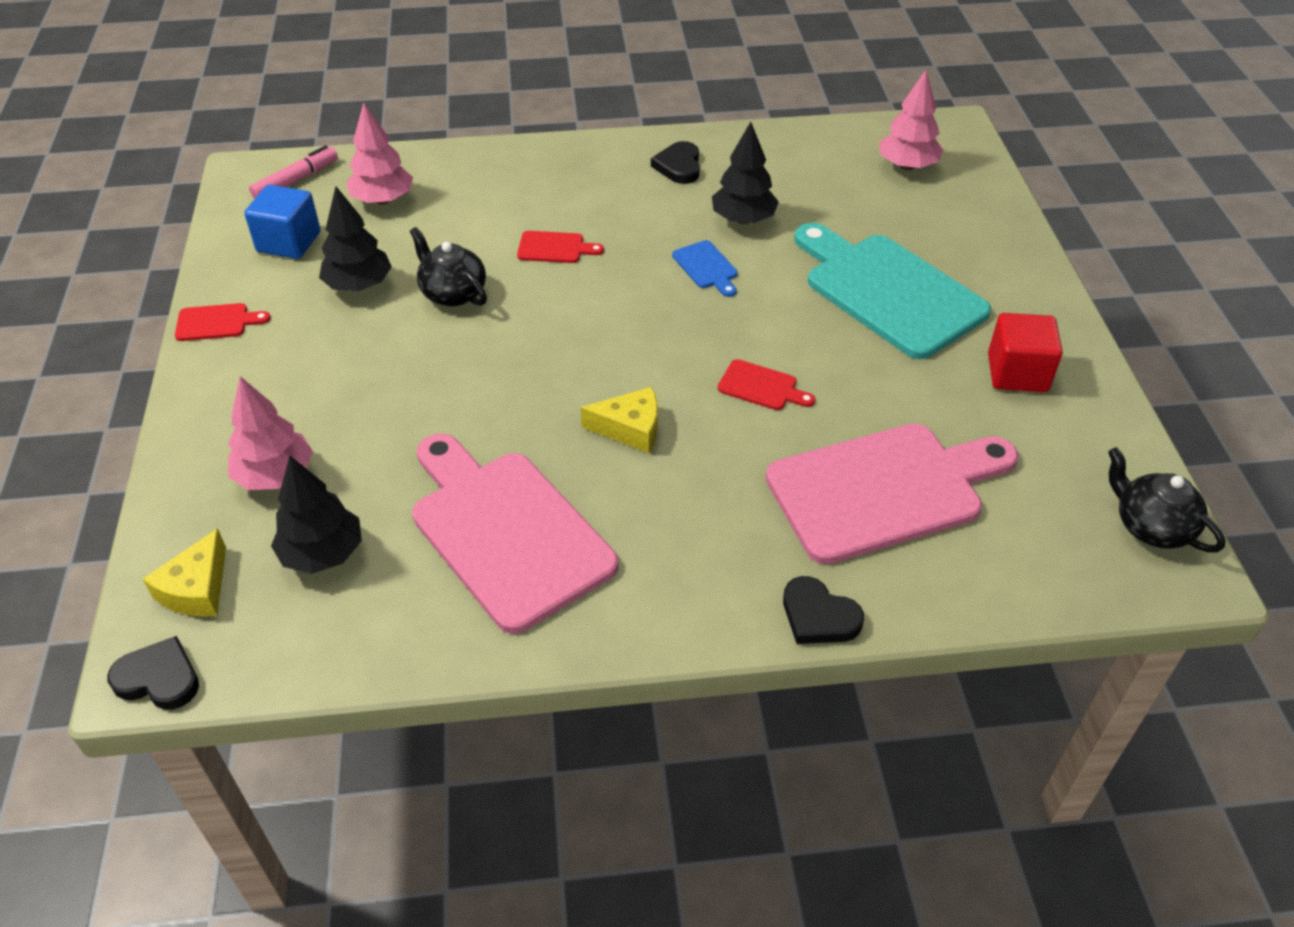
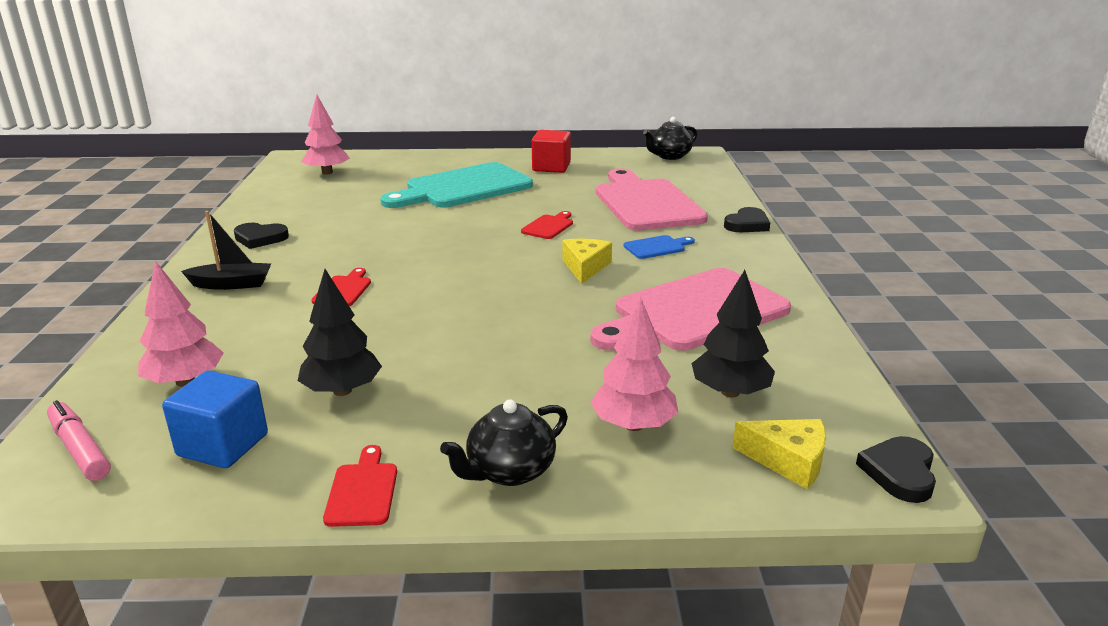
camera: 85 degrees left, 20 degrees down
black teapot [410,227,487,306] -> black teapot moved to [440,399,568,486]
blue cutting board [672,240,738,297] -> blue cutting board moved to [624,235,695,259]
black tree [712,122,779,224] -> none
none -> black boat [181,211,271,290]

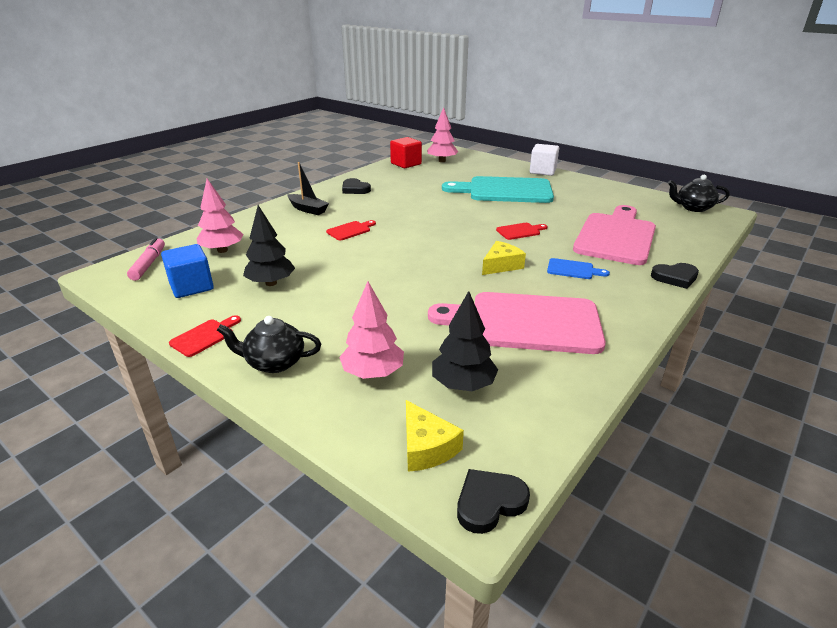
camera: 40 degrees right, 5 degrees up
red cube [532,130,571,173] -> red cube moved to [390,137,422,168]
none -> white cube [530,144,559,176]

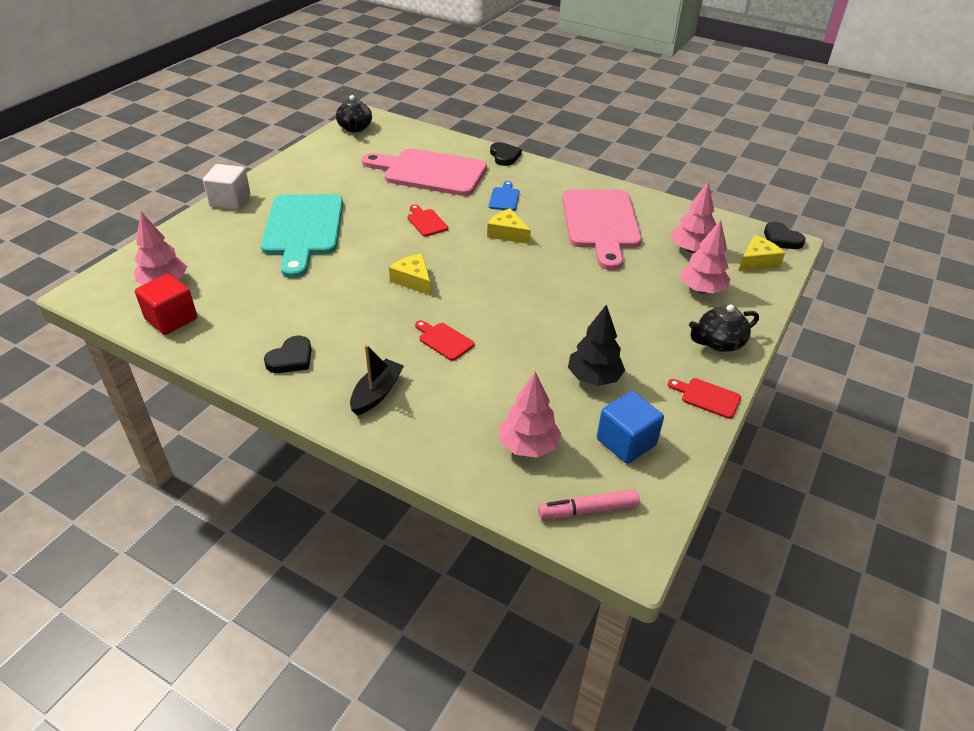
camera: 100 degrees left, 10 degrees up
black teapot [217,316,321,373] -> black teapot turned 75 degrees clockwise [689,304,759,352]
black tree [432,291,498,391] -> pink tree [671,182,716,253]
none -> yellow cheese [389,254,431,296]

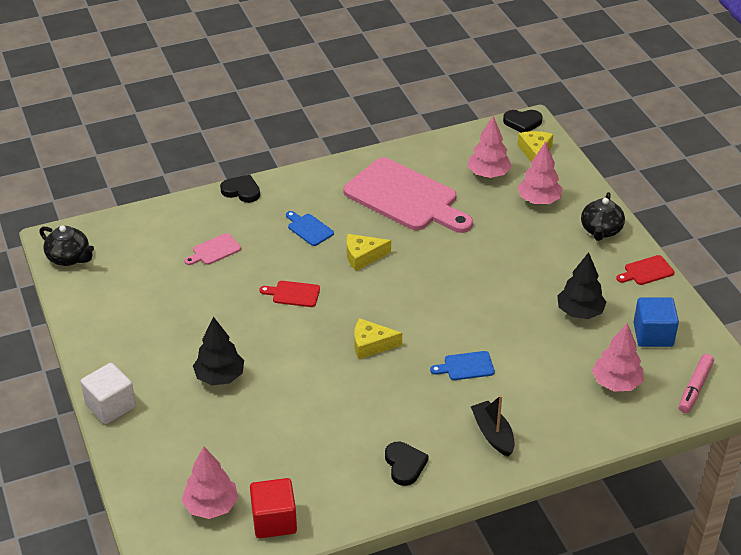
camera: 50 degrees left, 0 degrees up
turquoise cutting board [261,194,343,278] -> black tree [193,316,244,385]
pink cutting board [362,148,487,196] -> pink cutting board [184,233,241,265], size x0.41
red cutting board [415,320,474,361] -> blue cutting board [430,351,495,380]

